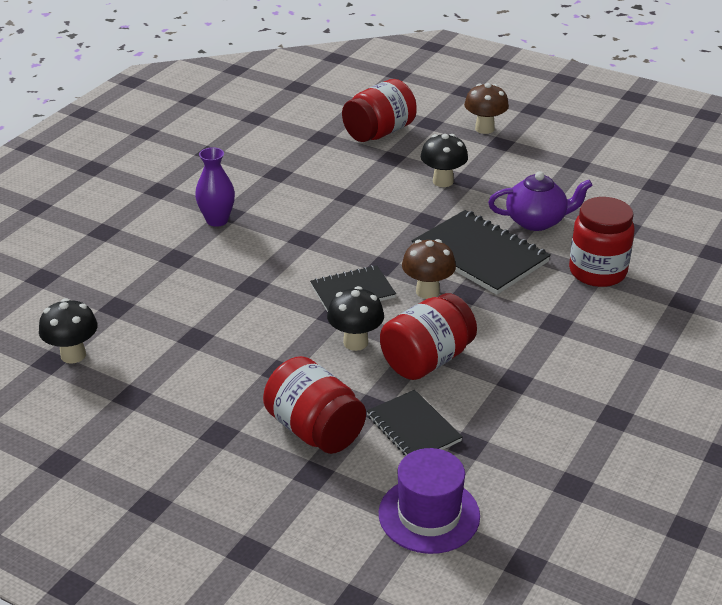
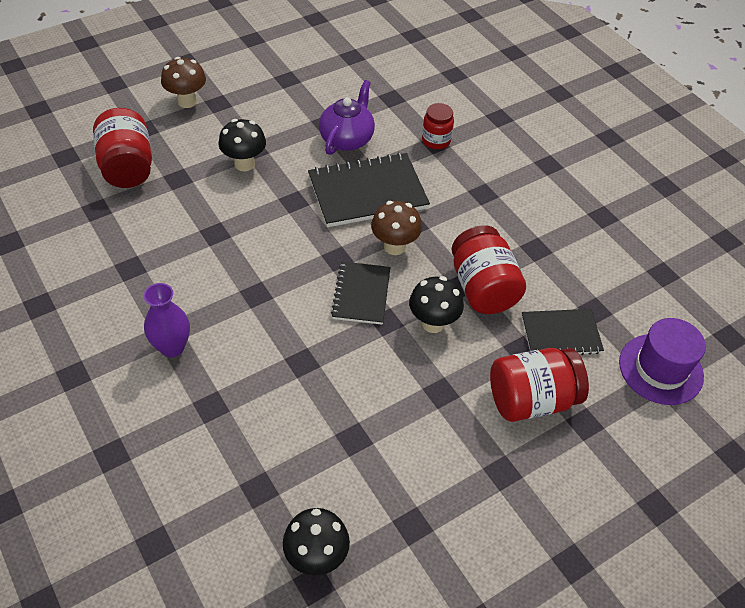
camera: 65 degrees left, 15 degrees up
red jar [569,197,635,287] -> red jar [422,103,454,149], size x0.59

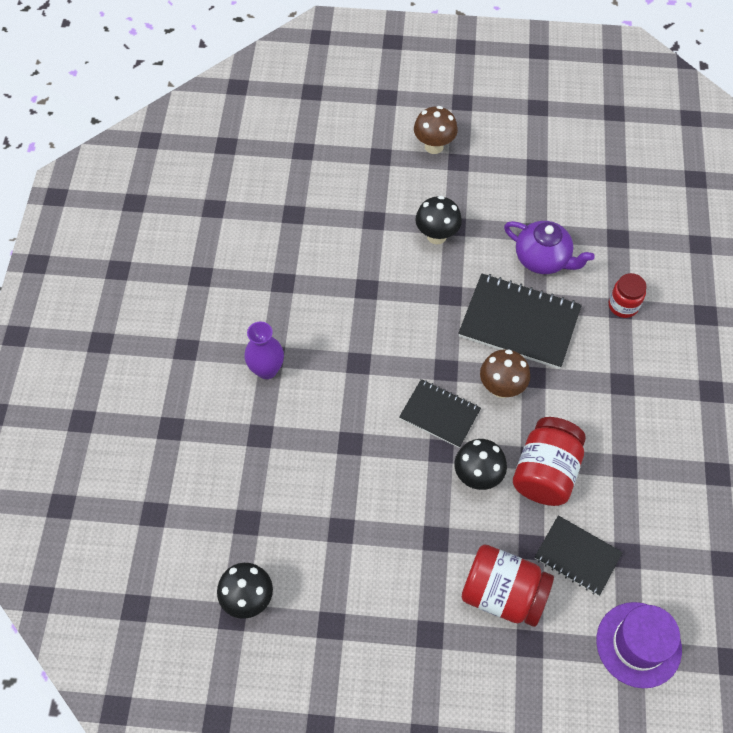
camera: 40 degrees right, 10 degrees up
red jar [93,108,152,188] -> none
purple teapot [319,80,375,155] -> purple teapot turned 60 degrees clockwise [504,221,595,274]
black notebook [331,261,391,325] -> black notebook turned 75 degrees clockwise [399,379,481,448]

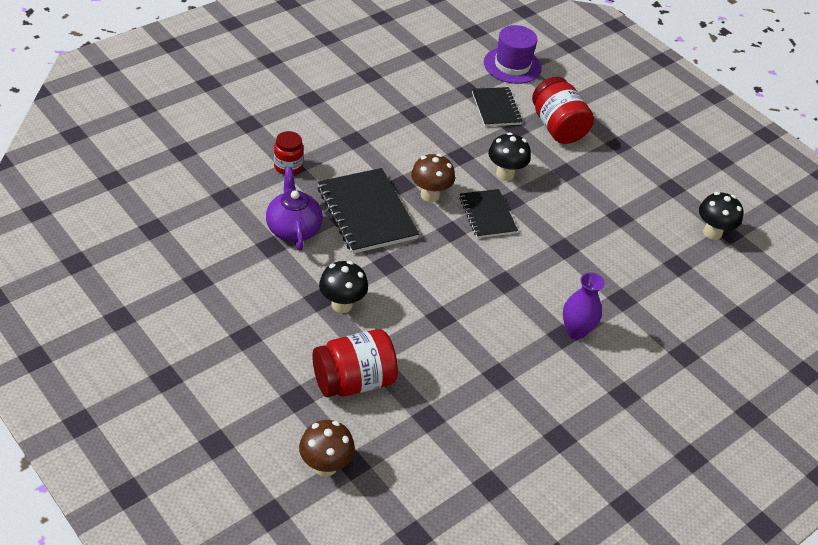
camera: 140 degrees left, 15 degrees down
brown mushroom [414,106,458,154] -> brown mushroom moved to [299,420,355,477]
red jar [513,417,586,506] -> red jar moved to [312,329,398,397]

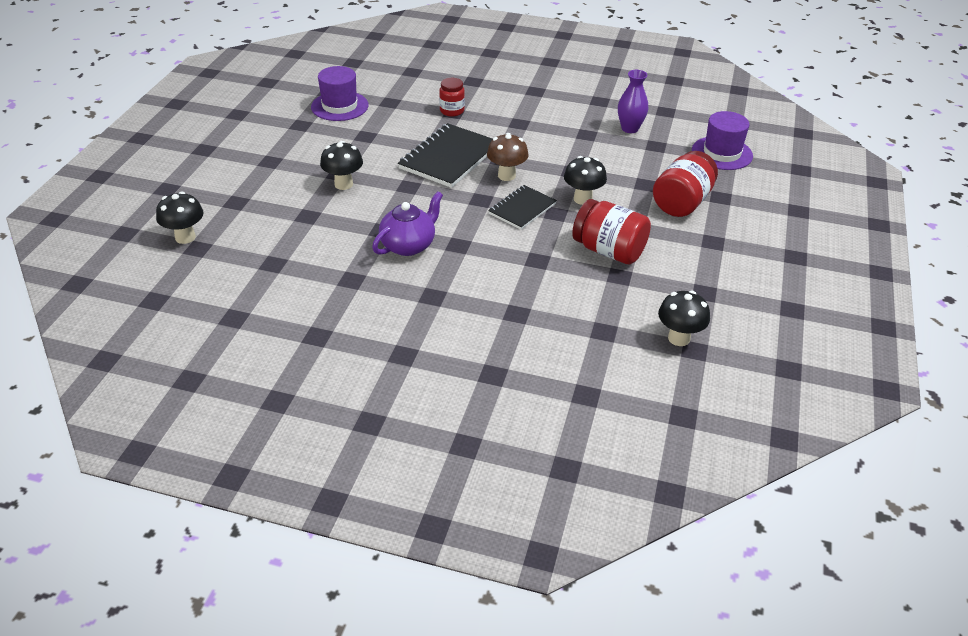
camera: 60 degrees right, 5 degrees down
purple teapot [266,167,323,250] -> purple teapot moved to [372,191,443,256]
brown mushroom [299,420,355,477] -> black mushroom [156,192,203,244]
red jar [312,329,398,397] -> red jar moved to [572,199,651,265]
black notebook [472,87,522,127] -> none
purple vase [563,272,605,339] -> purple vase moved to [618,70,648,133]
none -> purple hat [311,66,369,121]

